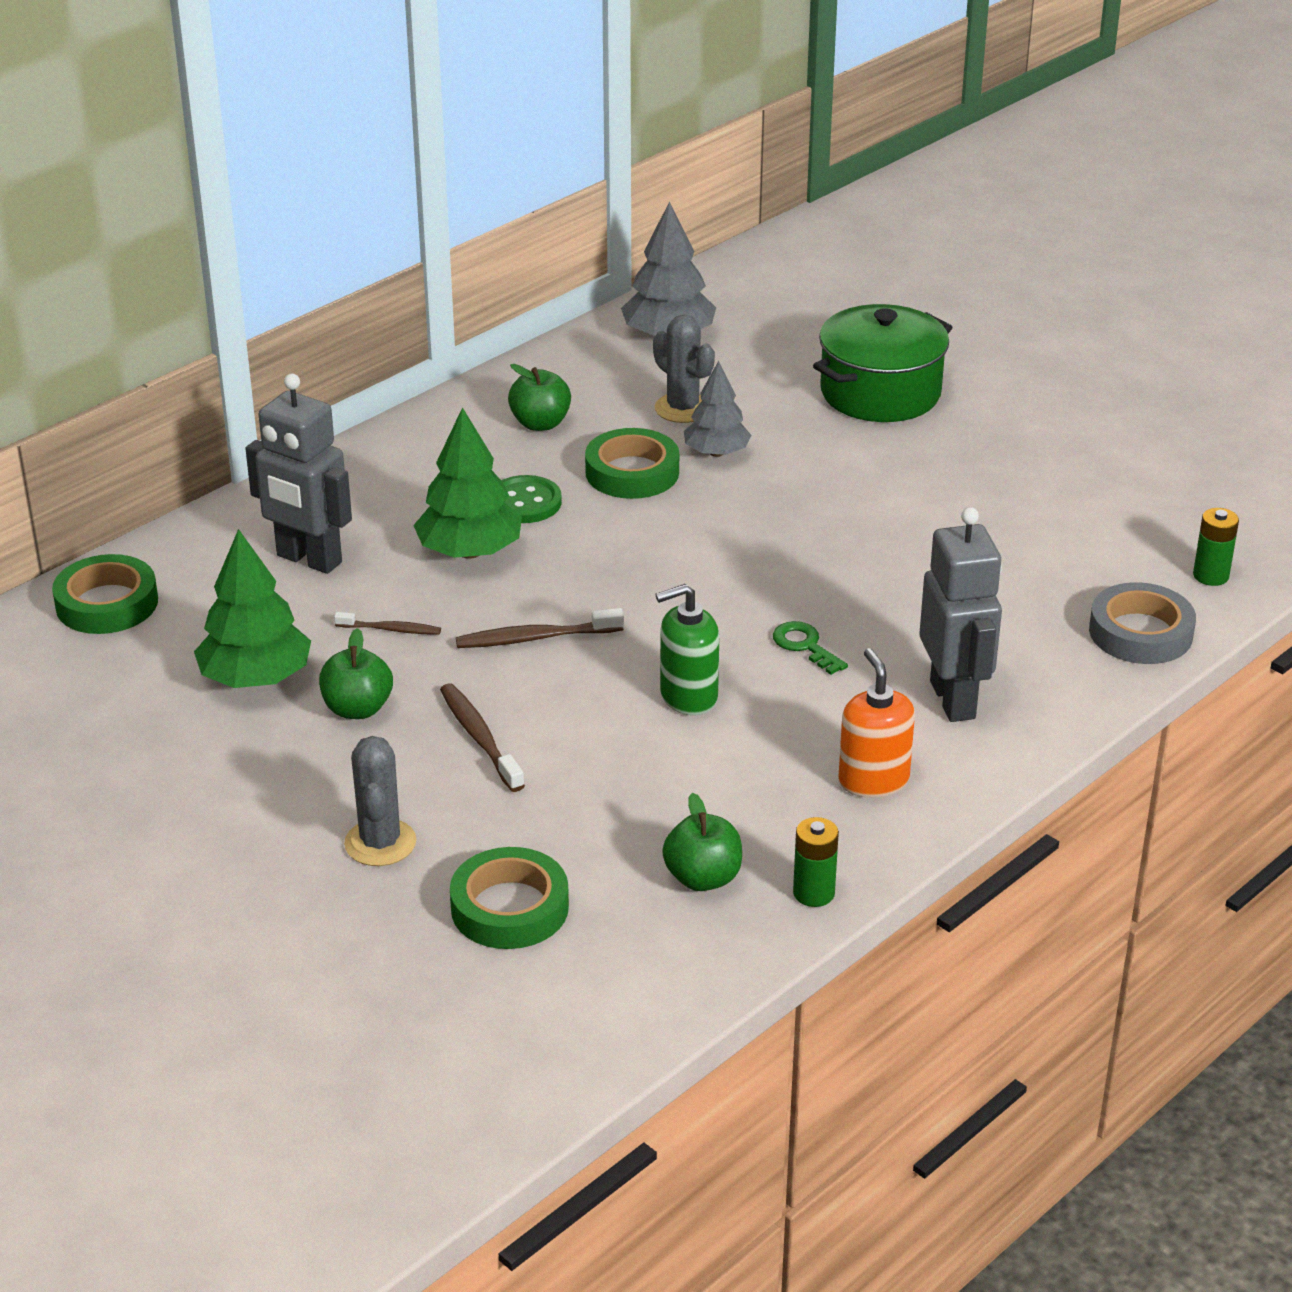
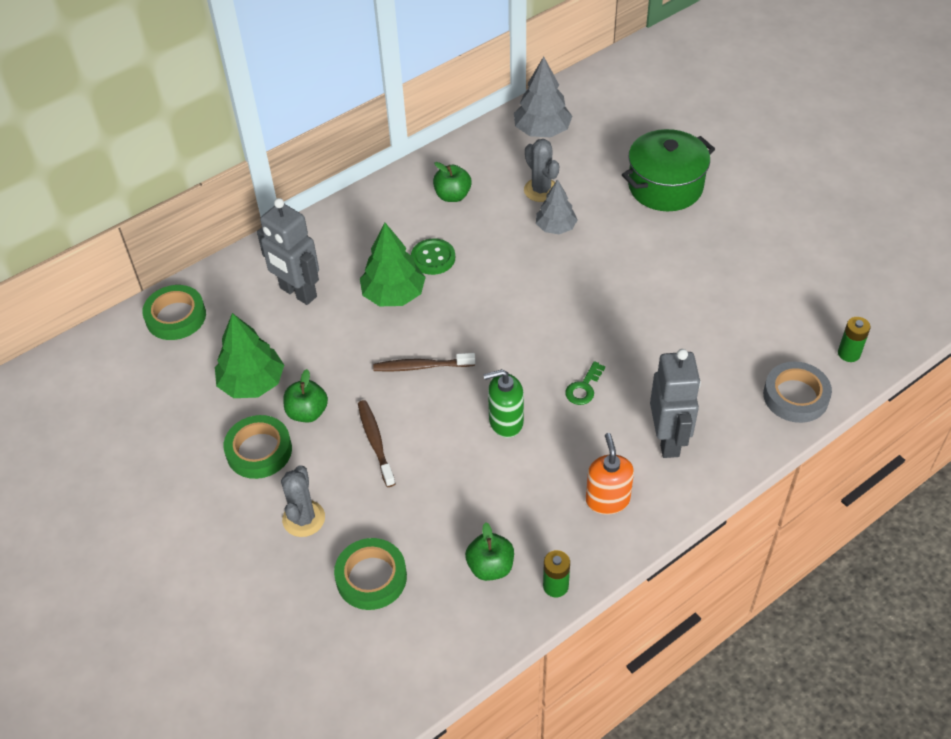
camera: 10 degrees right, 15 degrees up
brown toothbrush [334,612,441,635] -> none
green tape [585,428,679,499] -> green tape moved to [224,415,292,479]
green key [773,621,848,675] -> green key turned 120 degrees counterclockwise [565,361,605,405]

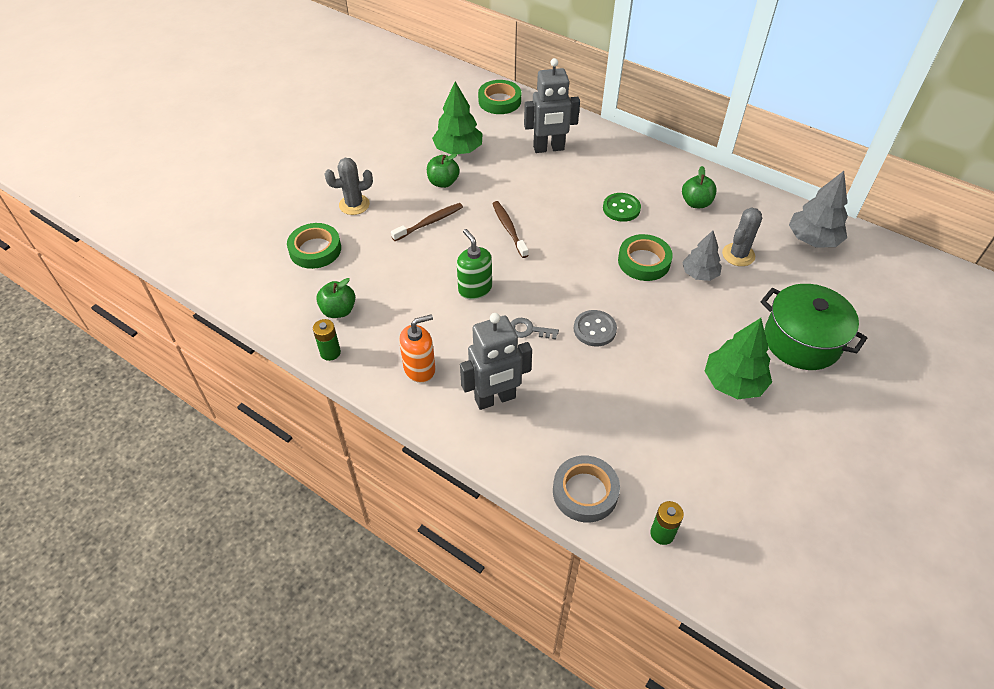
camera: 70 degrees right, 0 degrees up
green tape [224,415,292,479] -> green tape moved to [618,234,673,281]
grey robot [257,198,319,305] -> grey robot turned 120 degrees counterclockwise [524,58,580,153]
green tree [360,223,426,306] -> green tree moved to [705,318,772,399]
green key [565,361,605,405] -> grey key [510,318,559,339]
none -> grey button [574,310,617,346]

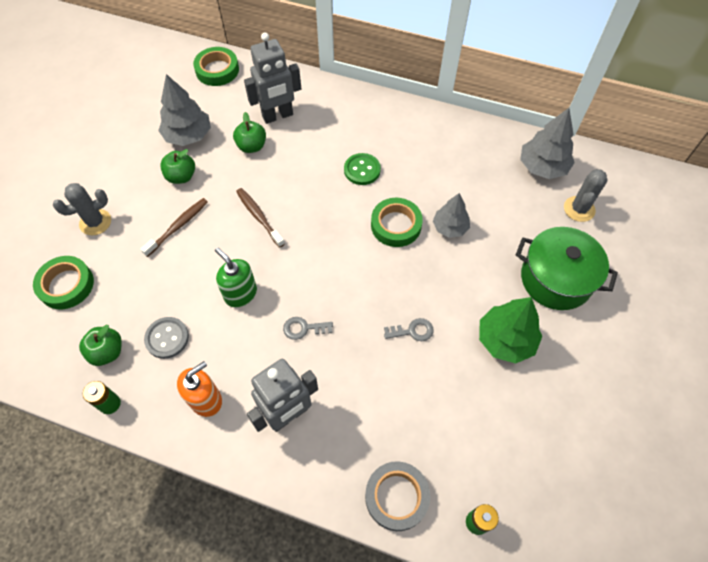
camera: 15 degrees left, 10 degrees up
green tree [432,82,483,155] -> grey tree [158,74,211,146]
grey button [574,310,617,346] -> grey button moved to [144,317,189,359]
green apple [682,166,717,208] -> green apple moved to [233,112,266,153]
grey cactus [722,207,762,266] -> grey cactus moved to [564,169,607,222]
none -> grey key [384,318,434,341]

